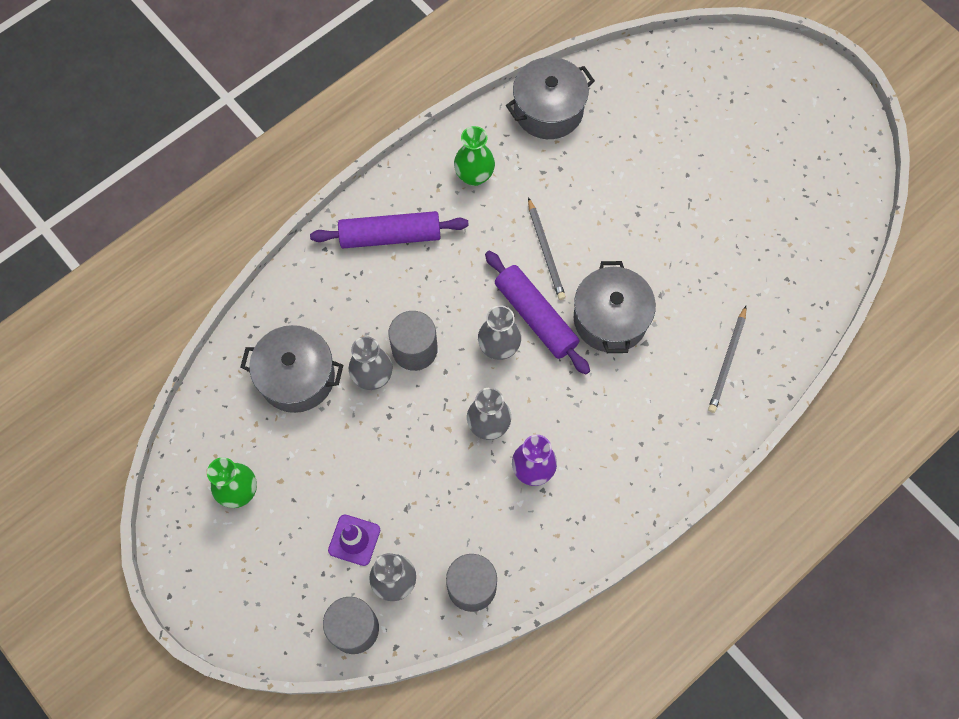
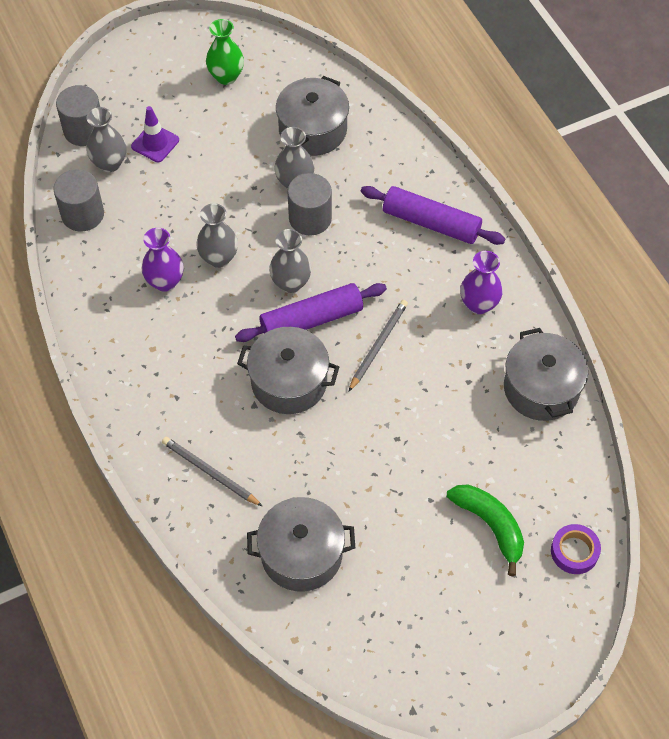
camera: 105 degrees right, 10 degrees down
purple rolling pin [310,211,469,248] -> purple rolling pin turned 75 degrees counterclockwise [361,186,505,245]
green vase [454,126,495,186] -> purple vase [460,251,503,314]
grey pencil [528,197,566,300] -> grey pencil turned 120 degrees clockwise [349,300,408,391]
none -> grey pot [247,497,355,592]
none -> green banana [447,484,524,576]
none -> purple tape [551,524,601,574]

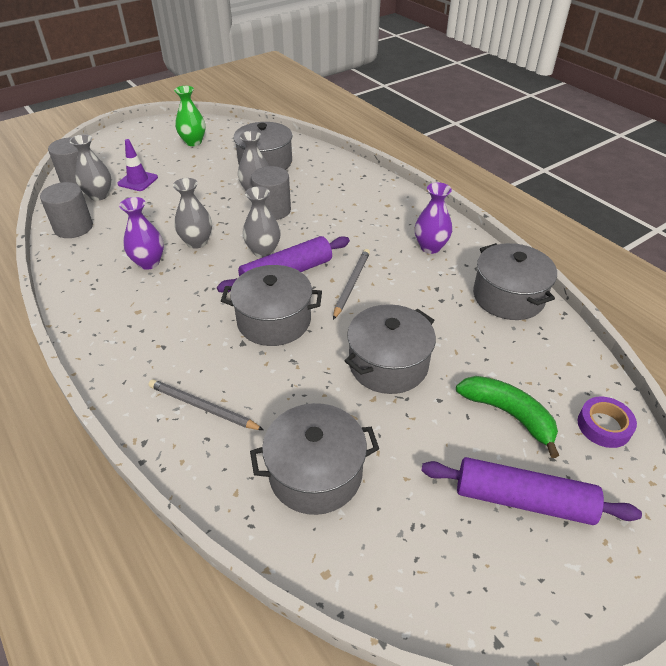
camera: 10 degrees left, 15 degrees down
purple rolling pin [361,186,505,245] -> purple rolling pin moved to [421,457,642,525]
none -> grey pot [345,304,436,394]

